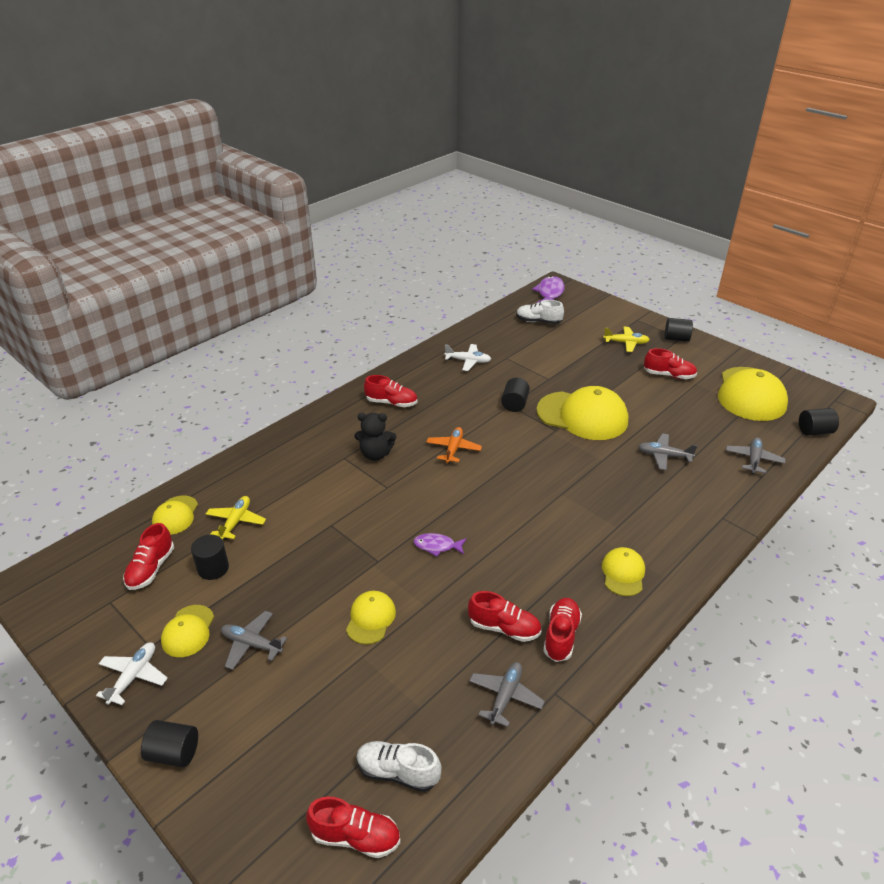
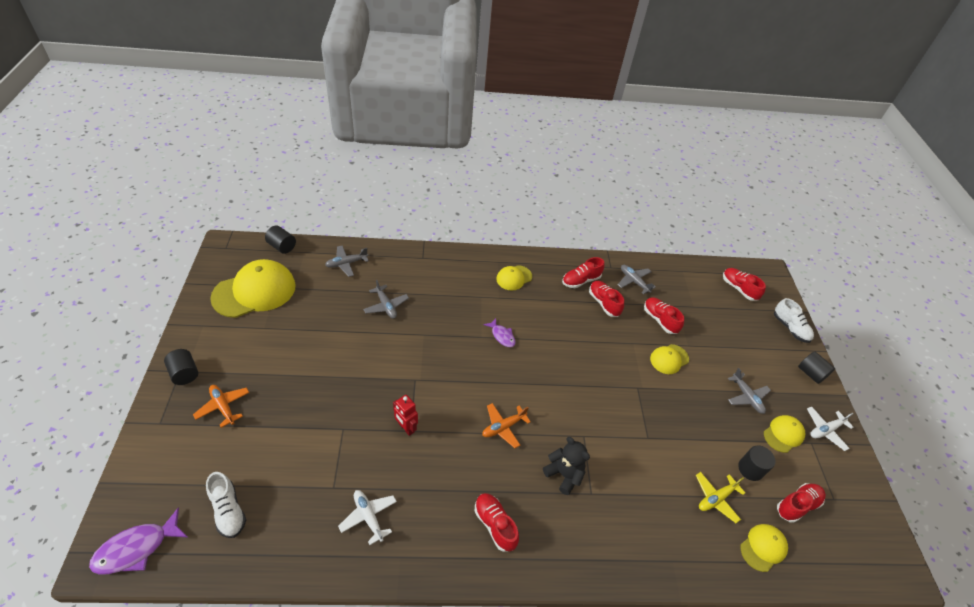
camera: 140 degrees left, 10 degrees up
white shoe [356,741,441,792] -> white shoe moved to [774,298,814,343]
purple fish [414,533,466,557] -> purple fish moved to [484,318,516,347]
grey plane [469,662,545,727] -> grey plane turned 75 degrees clockwise [618,265,656,294]
black cylinder [501,378,530,412] -> red robot [393,395,418,436]
yellow cap [537,386,628,440] -> none
yellow plane [603,327,650,352] -> orange plane [193,385,249,428]
red shoe [644,348,697,379] -> red shoe moved to [644,297,684,334]

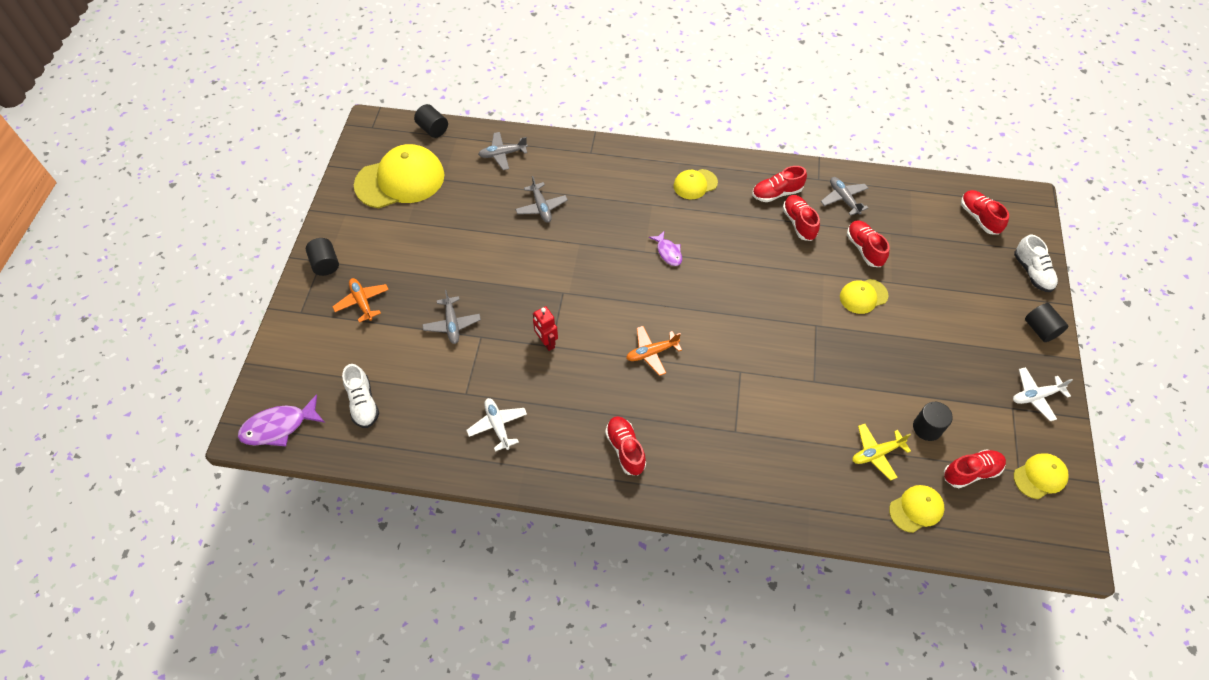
camera: 15 degrees right, 10 degrees up
black teddy bear [543,437,590,495] -> none
grey plane [728,368,771,414] -> grey plane moved to [422,290,481,344]
yellow cap [764,415,805,453] -> yellow cap moved to [1014,453,1069,499]

